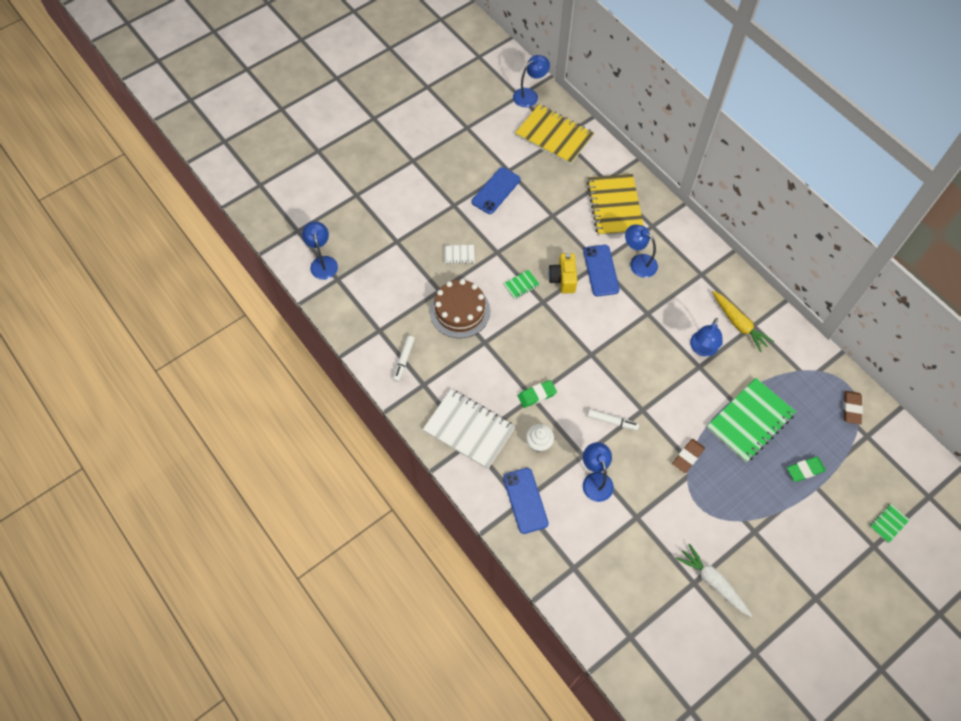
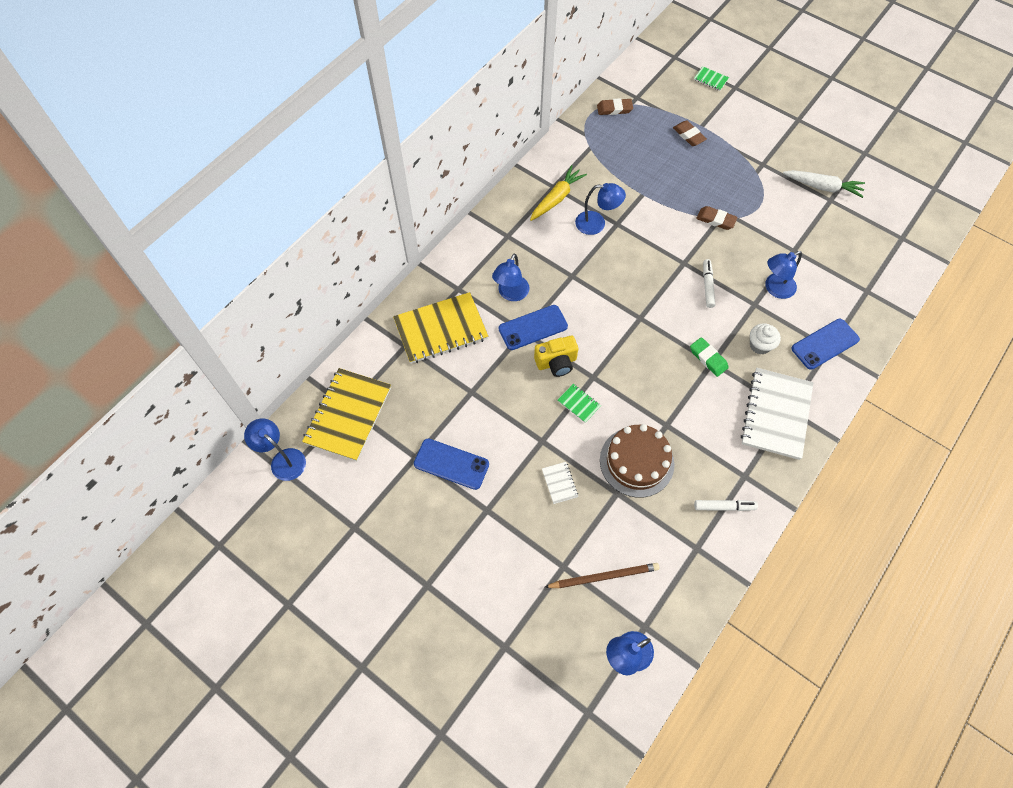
camera: 105 degrees left, 0 degrees up
white carrot [676,543,752,617] -> white carrot turned 105 degrees counterclockwise [783,170,865,198]
green notebook [707,378,796,462] -> none
green eraser [787,457,826,482] -> brown eraser [673,120,707,146]
none -> brown pencil [545,563,659,588]

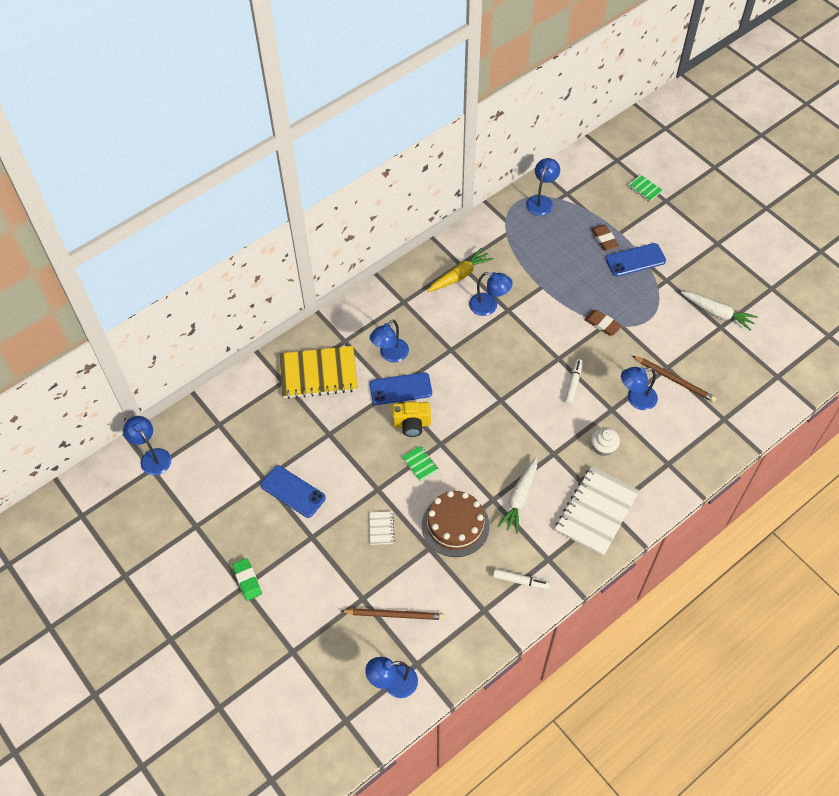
camera: 15 degrees right, 5 degrees down
yellow notebook [302,368,391,461] -> none
brown eraser [597,98,633,115] -> blue lamp [526,158,560,216]
green eraser [690,337,729,377] -> green eraser moved to [232,558,262,601]
blue phone [791,319,860,370] -> blue phone moved to [606,243,666,277]
none -> white carrot [497,457,537,534]
none -> brown pencil [633,356,716,402]

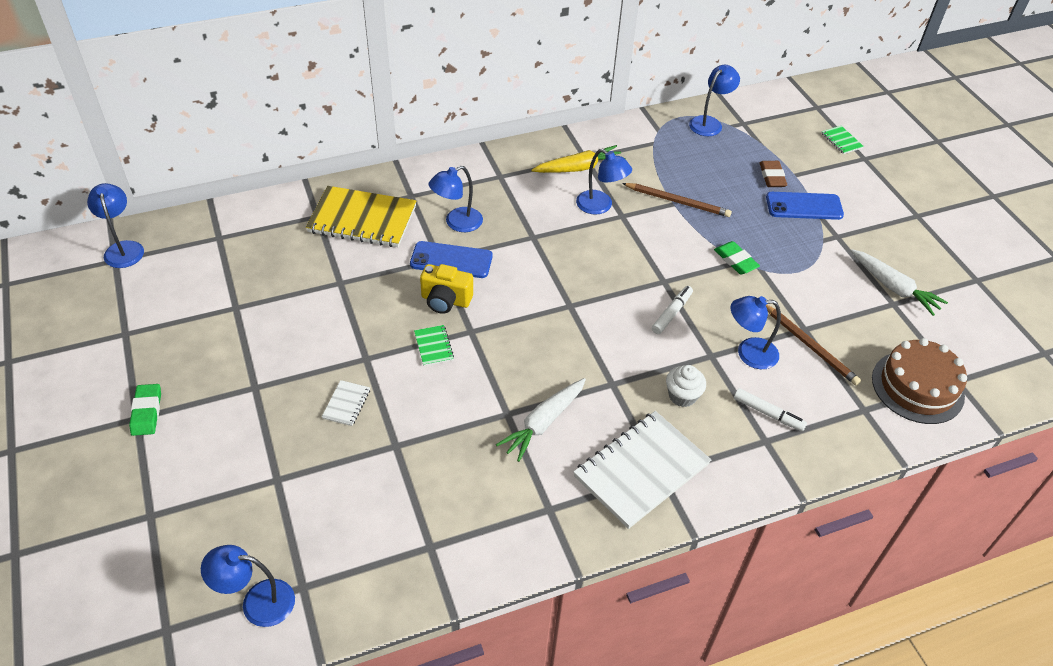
camera: 15 degrees right, 10 degrees down
blue phone [261,465,326,518] -> none
brown pencil [341,608,445,620] -> brown pencil moved to [622,183,732,217]
brown cake [422,491,490,557] -> brown cake moved to [872,338,967,424]
white marker [493,569,550,590] -> white marker moved to [734,388,807,431]
brown eraser [584,310,622,336] -> green eraser [714,241,760,274]

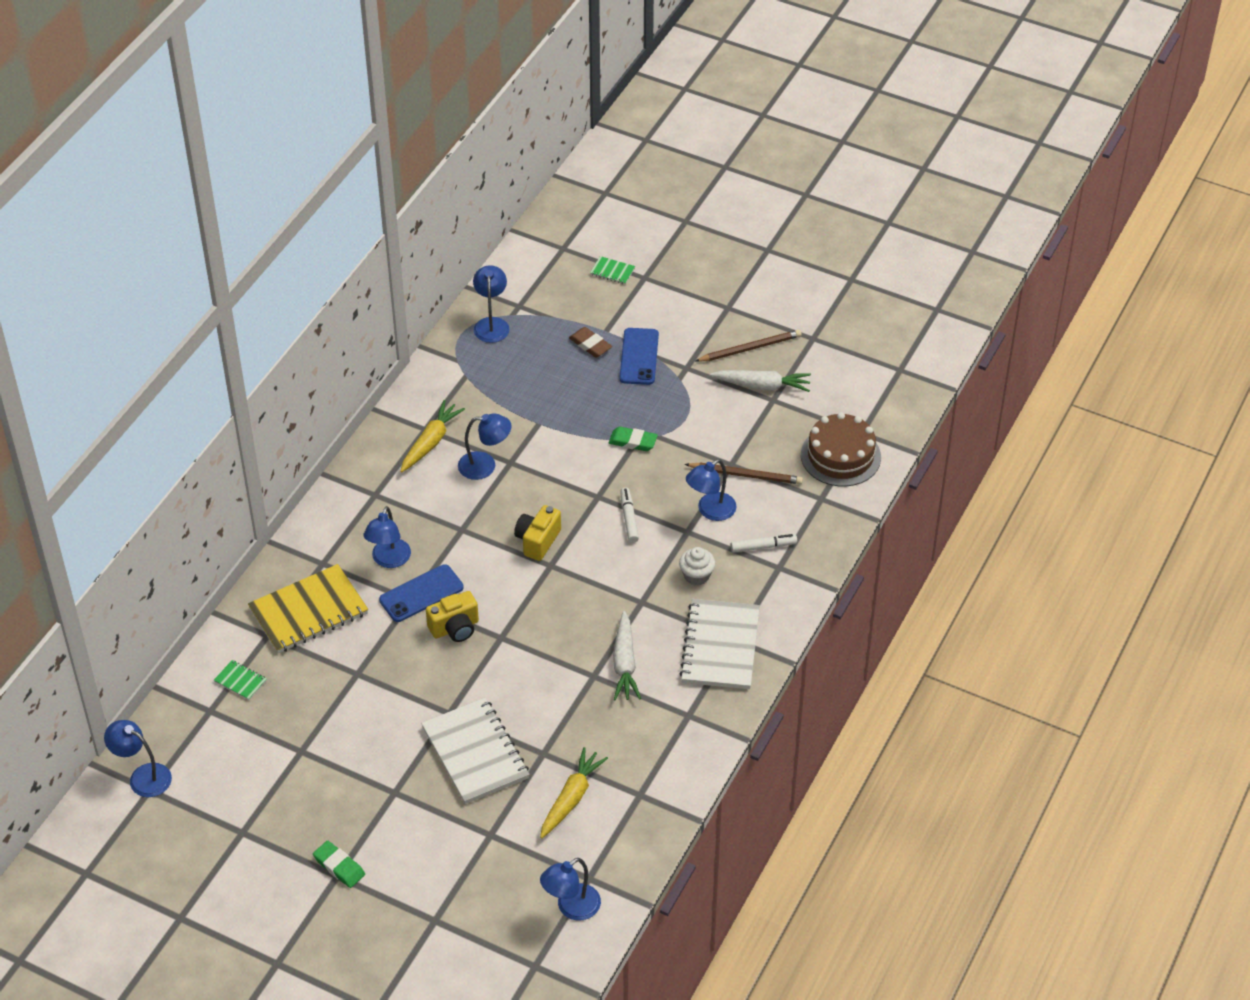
camera: 40 degrees left, 0 degrees up
white notebook [322,380,370,426] -> white notebook [421,698,530,804], size x2.33
green notebook [414,325,454,366] -> green notebook moved to [214,660,267,700]
brown pencil [622,183,732,217] -> brown pencil moved to [695,330,802,362]
blue phone [766,192,844,220] -> blue phone turned 45 degrees counterclockwise [620,328,659,385]
none -> yellow camera [514,505,561,561]
none -> yellow carrot [540,747,608,839]

